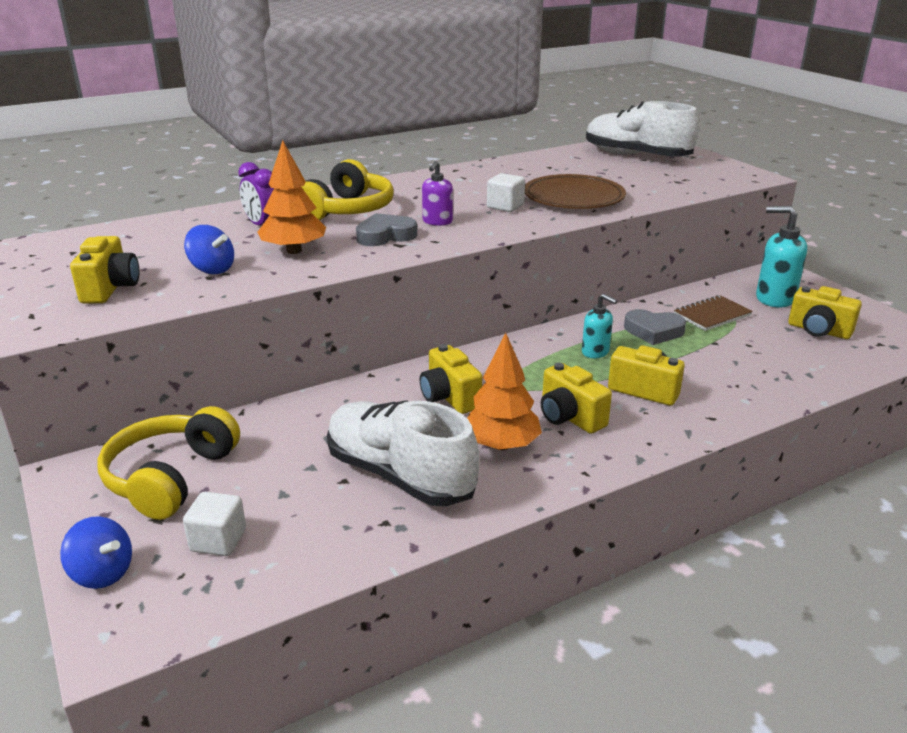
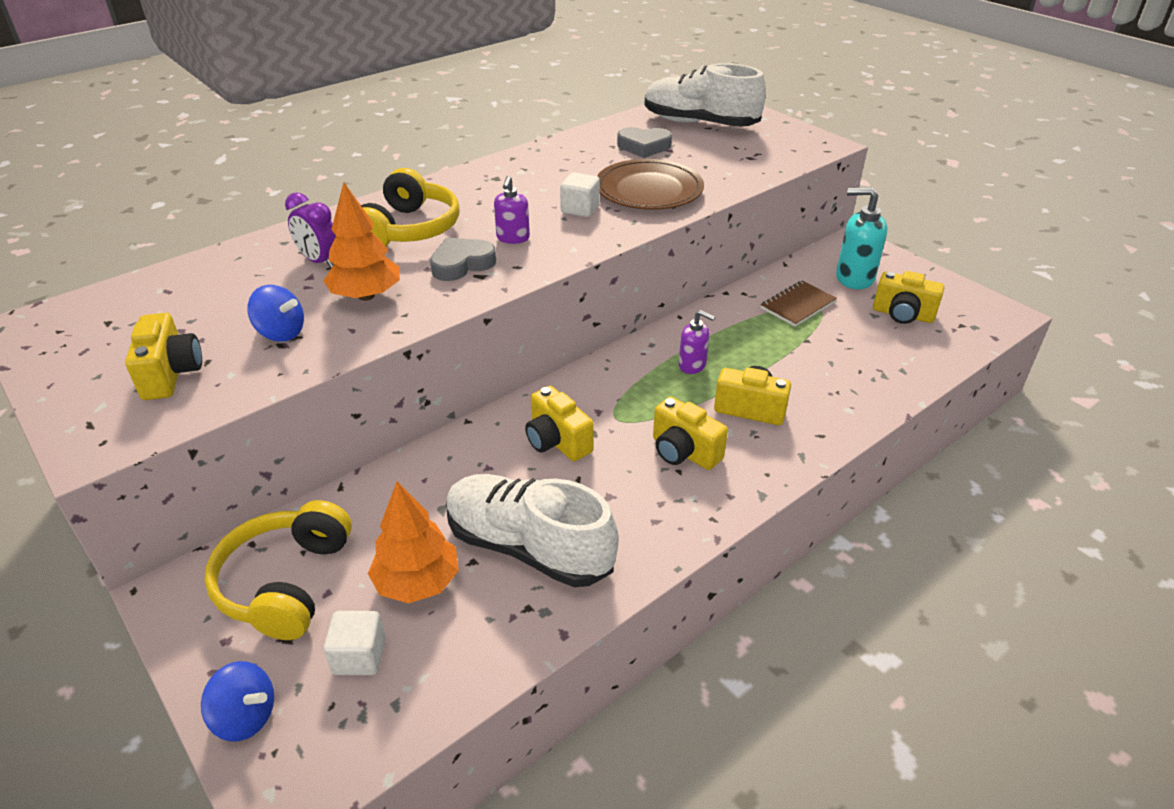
camera: 10 degrees left, 10 degrees up
orange tree [467,333,542,450] -> orange tree moved to [368,482,459,603]
turquoise soap dispenser [582,294,617,358] -> purple soap dispenser [679,310,715,374]
grey heart [624,309,686,345] -> grey heart moved to [617,127,672,158]

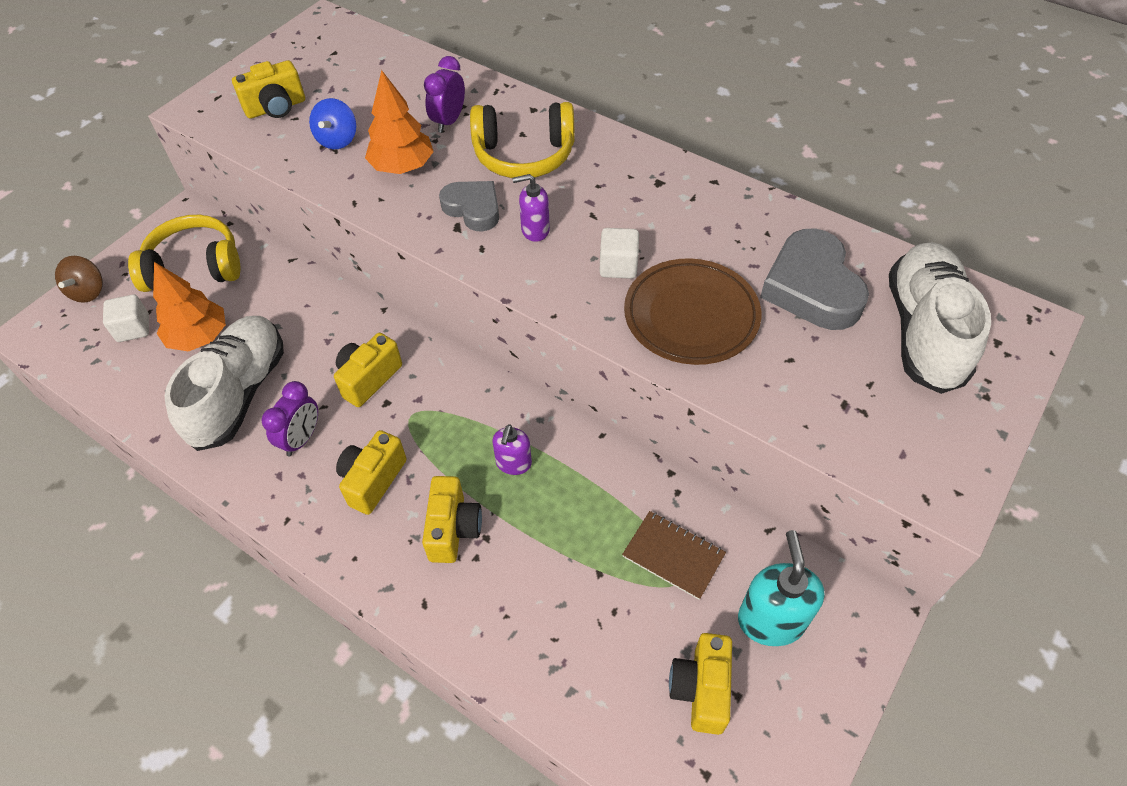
camera: 75 degrees right, 15 degrees up
blue spinning top [201,661,274,742] -> brown spinning top [55,256,103,303]
grey heart [617,127,672,158] -> grey heart [760,228,869,330], size x1.58
none -> purple clock [261,381,318,457]

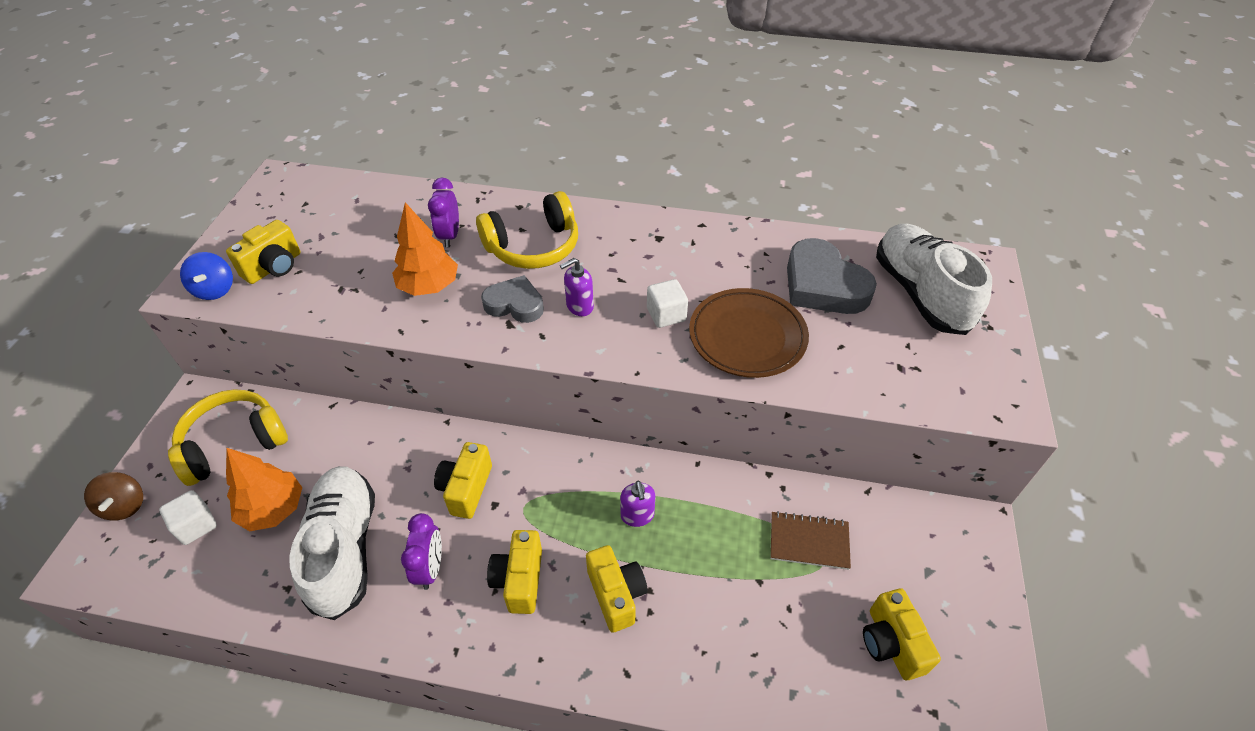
camera: 25 degrees left, 5 degrees down
blue spinning top [309,98,356,149] -> blue spinning top moved to [180,252,233,300]
turquoise soap dispenser [738,530,825,646] -> none

